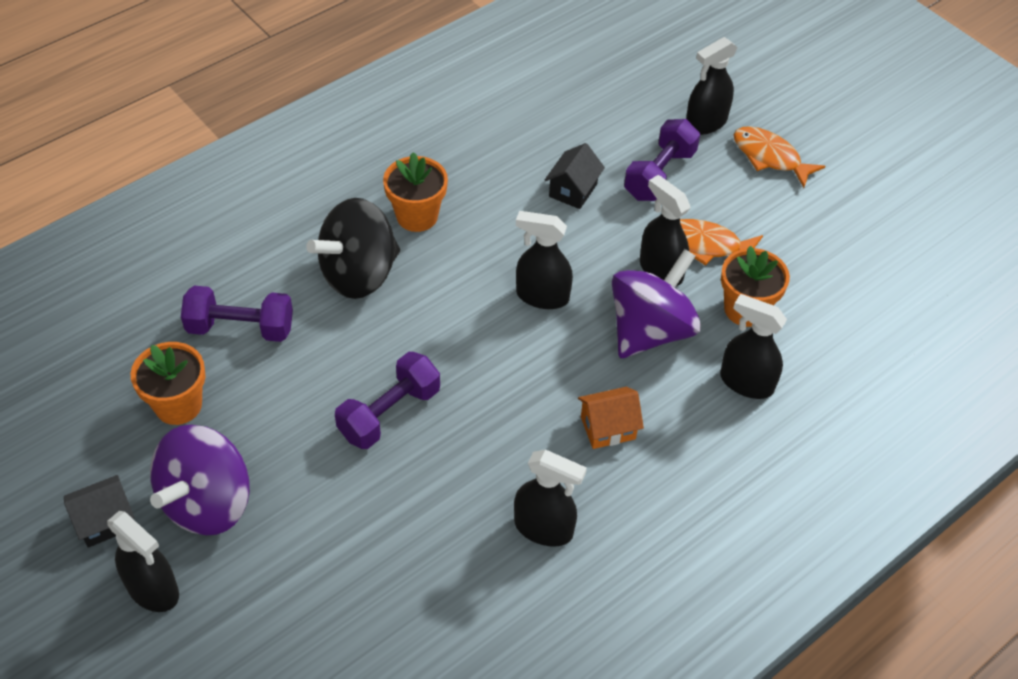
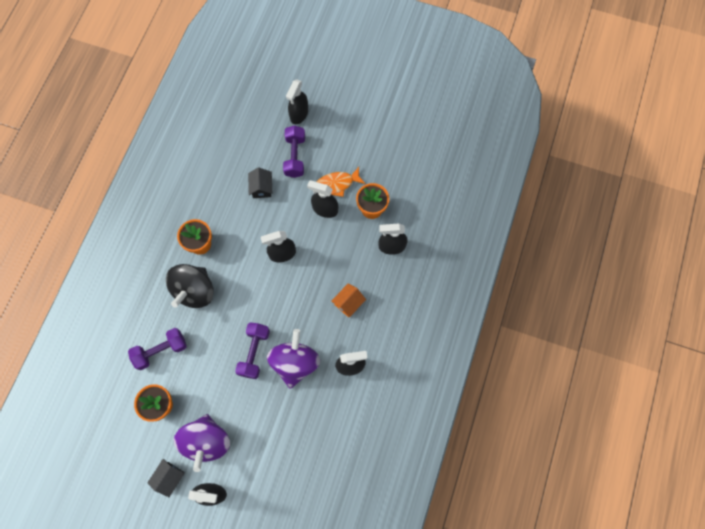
camera: 30 degrees left, 20 degrees up
purple spinning top [612,249,701,358] -> purple spinning top moved to [267,329,320,389]
orange fish [734,126,825,188] -> none

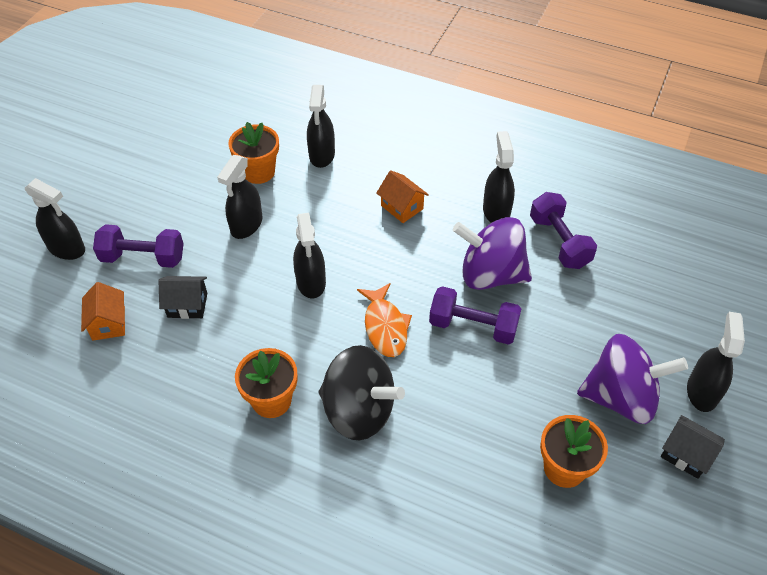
camera: 85 degrees left, 20 degrees down
purple dumbbell [128,328,187,370] -> purple dumbbell moved to [530,192,597,269]
orange fish [317,167,366,197] -> orange fish moved to [357,283,412,357]
none -> orange house [81,282,125,341]

